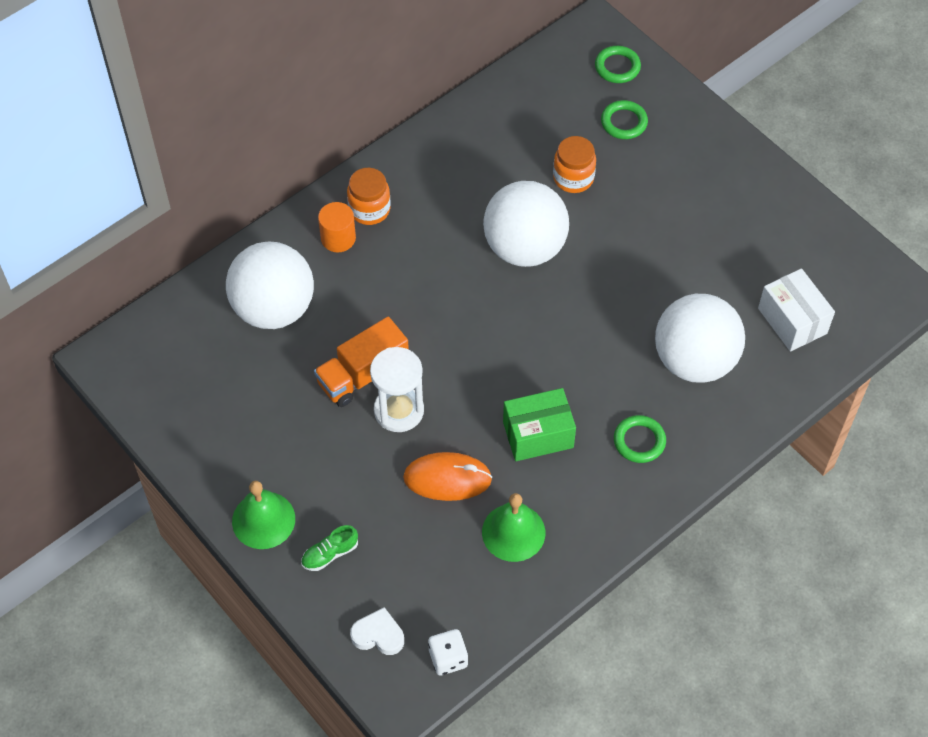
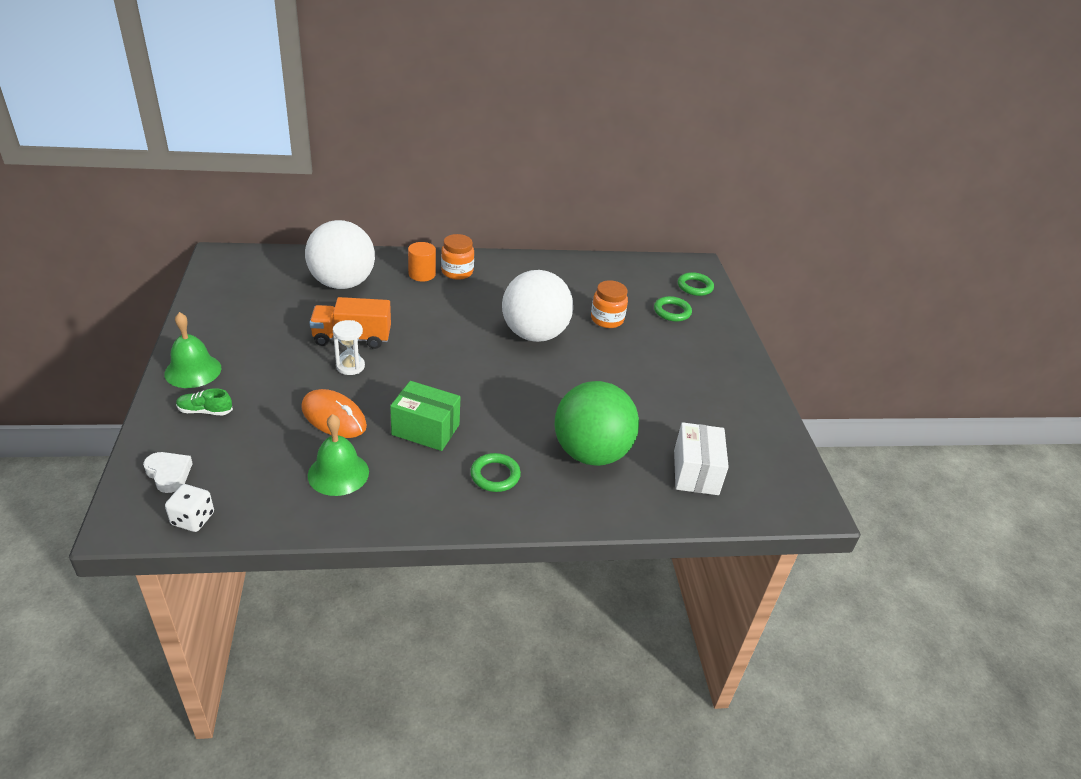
camera: 30 degrees right, 20 degrees down
white hourglass [370,347,424,432] -> white hourglass [333,320,365,375], size x0.66
white ball [655,294,745,383] -> green ball [555,381,639,466]

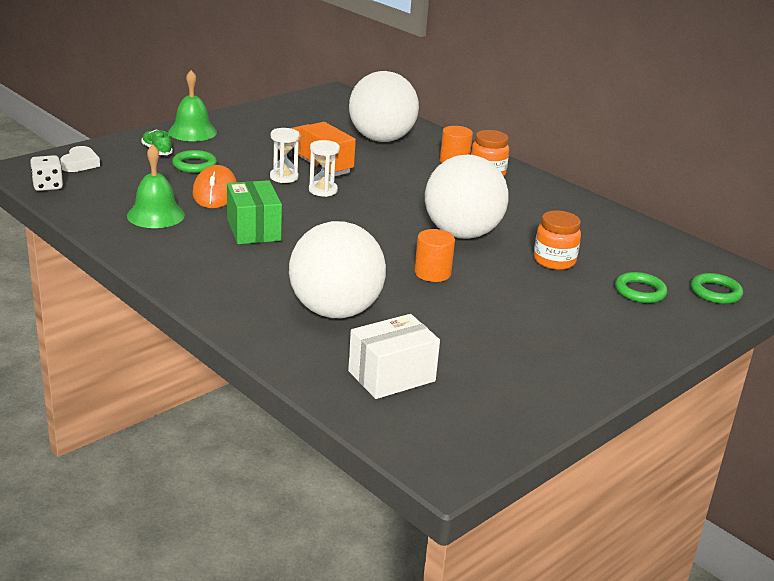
camera: 55 degrees right, 10 degrees down
green ring [471,453,521,492] -> green ring moved to [172,150,217,173]
green ball [555,381,639,466] -> white ball [289,221,386,318]
none -> white hourglass [309,140,340,197]
none -> orange cylinder [414,229,455,282]

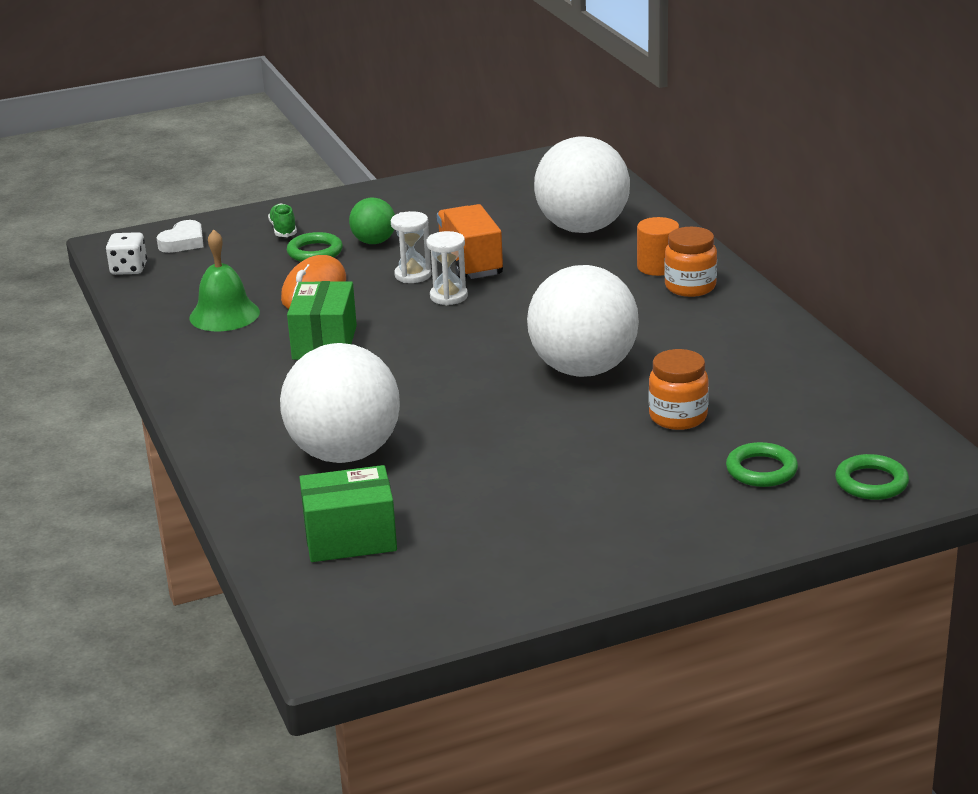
camera: 25 degrees right, 0 degrees up
green bell [168,70,217,141] -> none
white box [348,314,440,399] -> green box [299,465,397,562]
orange cylinder [414,229,455,282] -> none
none -> green ball [349,198,395,244]

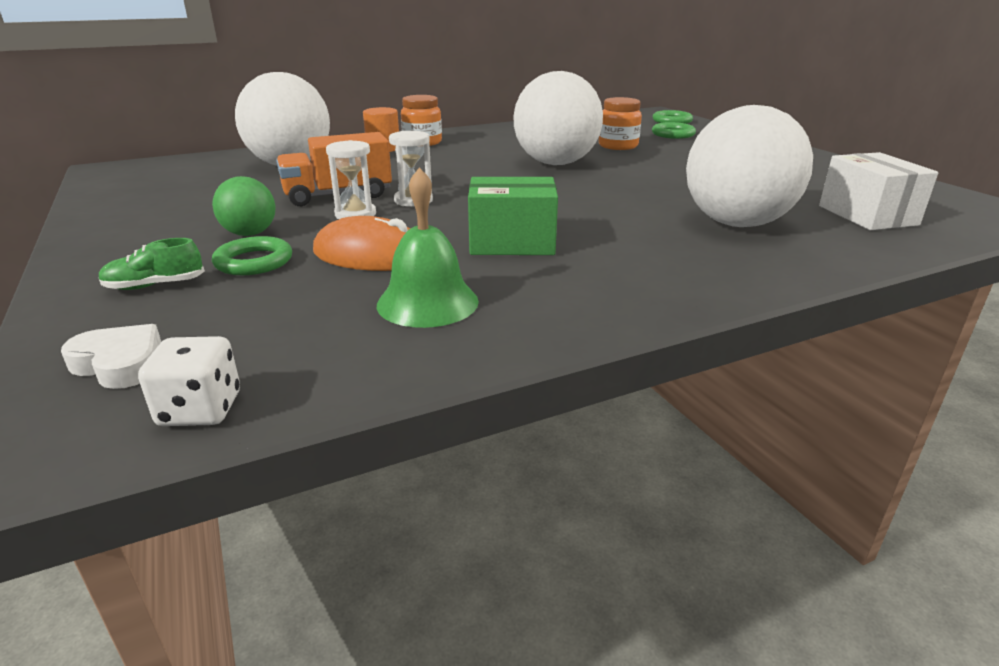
camera: 95 degrees left, 0 degrees up
green box [299,465,397,562] -> white box [819,152,938,230]

